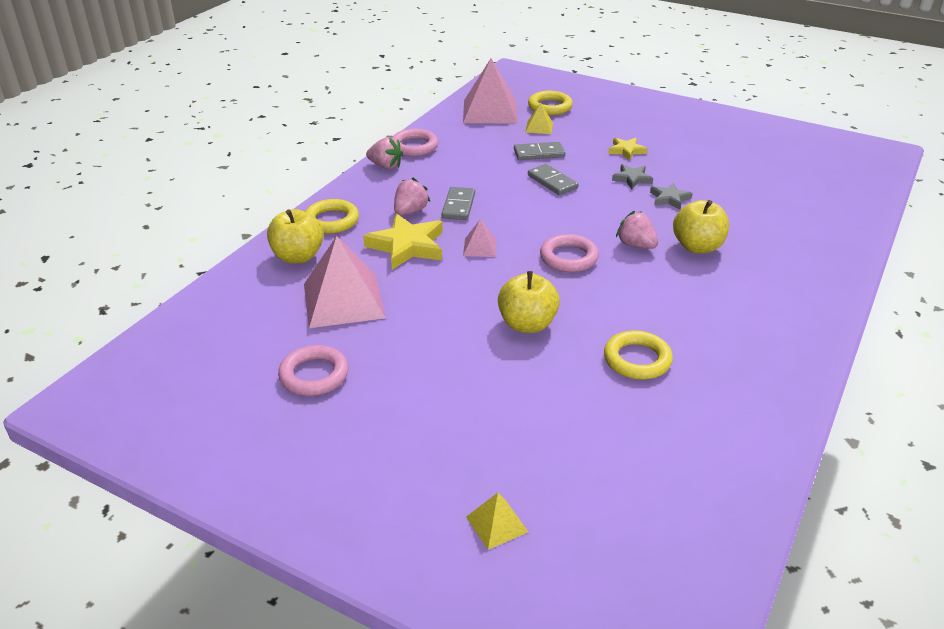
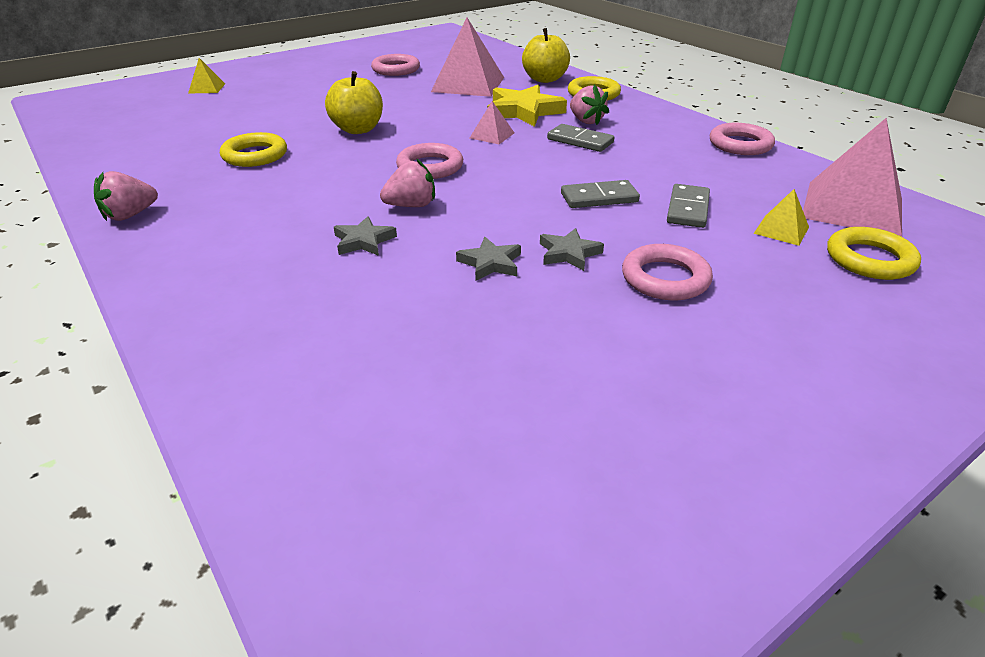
camera: 115 degrees right, 0 degrees up
pink strawberry [366,137,403,169] -> pink strawberry moved to [94,171,158,221]
yellow star [608,138,647,160] -> pink ring [622,244,713,300]
yellow apple [673,200,729,253] -> grey star [334,216,397,256]

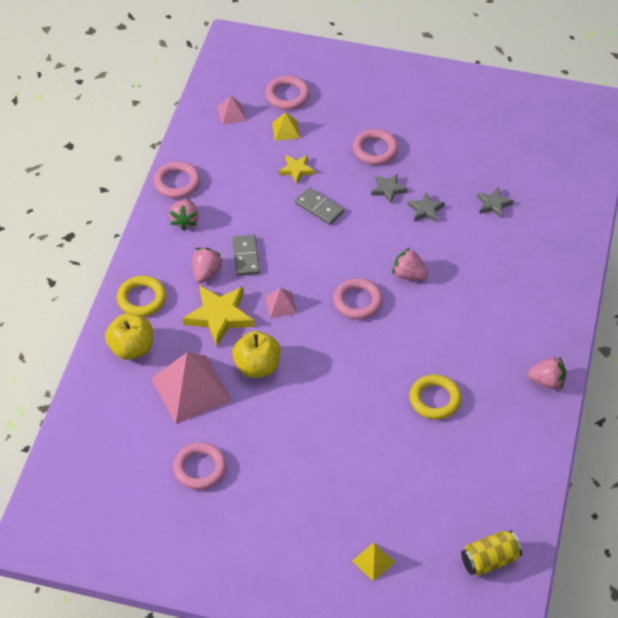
camera: 130 degrees left, 15 degrees up
yellow apple [325,71,383,134] -> yellow apple moved to [232,331,281,378]
grey star [334,216,397,256] -> grey star moved to [477,187,514,218]
grey domino [667,184,710,228] -> yellow star [279,155,315,184]
pink pyramid [803,118,902,237] -> pink pyramid [217,96,247,125], size x0.47
yellow ring [827,227,921,280] -> pink ring [265,76,310,110]
none -> pink strawberry [169,199,199,231]
none -> yellow can [461,531,522,576]

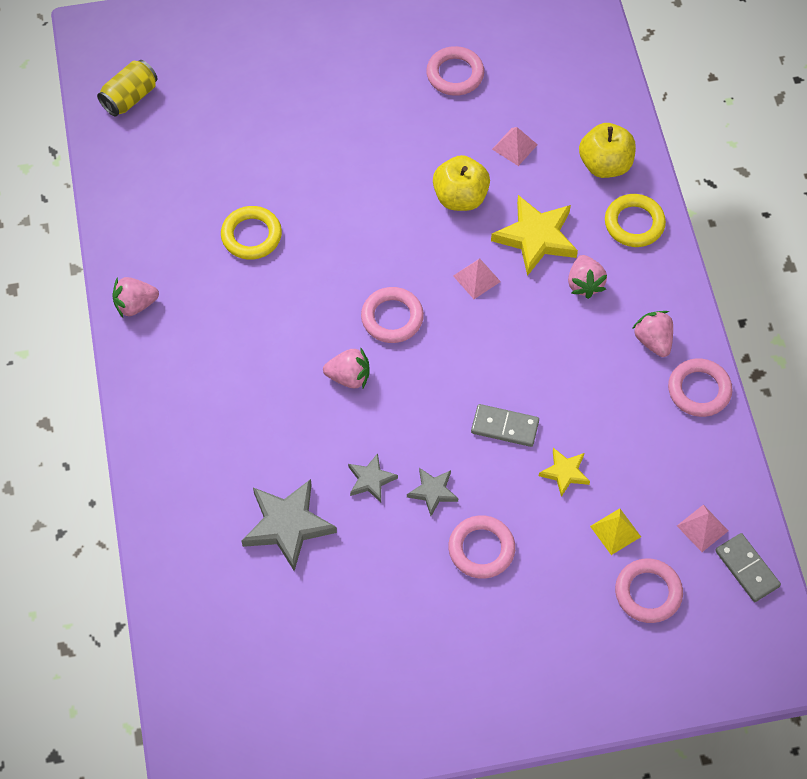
camera: 155 degrees right, 10 degrees up
pink pyramid [151,352,232,424] -> pink pyramid [492,127,538,166], size x0.47
grey domino [232,235,260,276] -> grey domino moved to [715,533,781,602]
yellow pyramid [352,542,395,581] -> none
grey star [477,187,514,218] -> grey star [241,479,337,571], size x1.82

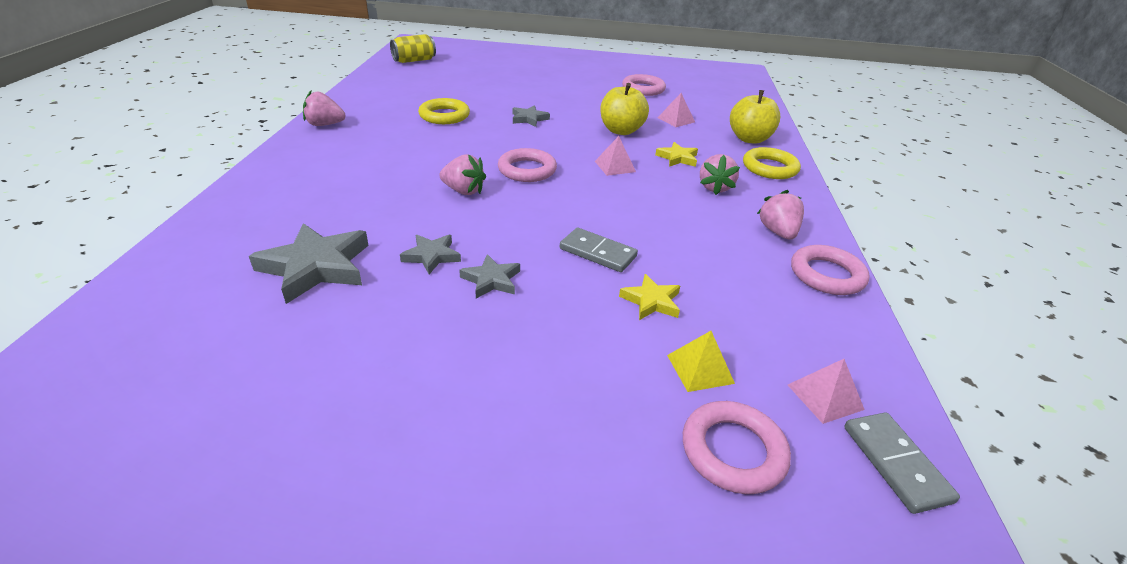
camera: 15 degrees right, 25 degrees down
pink ring [448,515,515,579] -> none
yellow star [491,195,578,276] -> yellow star [655,142,698,167], size x0.55
none -> grey star [513,105,550,127]

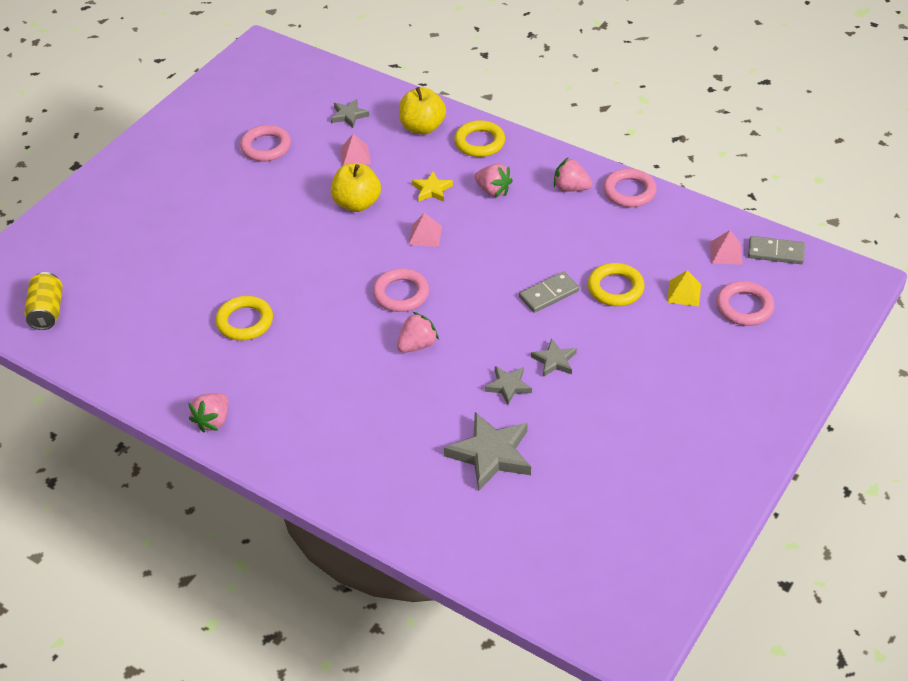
camera: 60 degrees left, 10 degrees up
grey star [513,105,550,127] -> grey star moved to [331,99,369,128]
yellow star [619,274,680,320] -> yellow ring [588,263,645,306]

